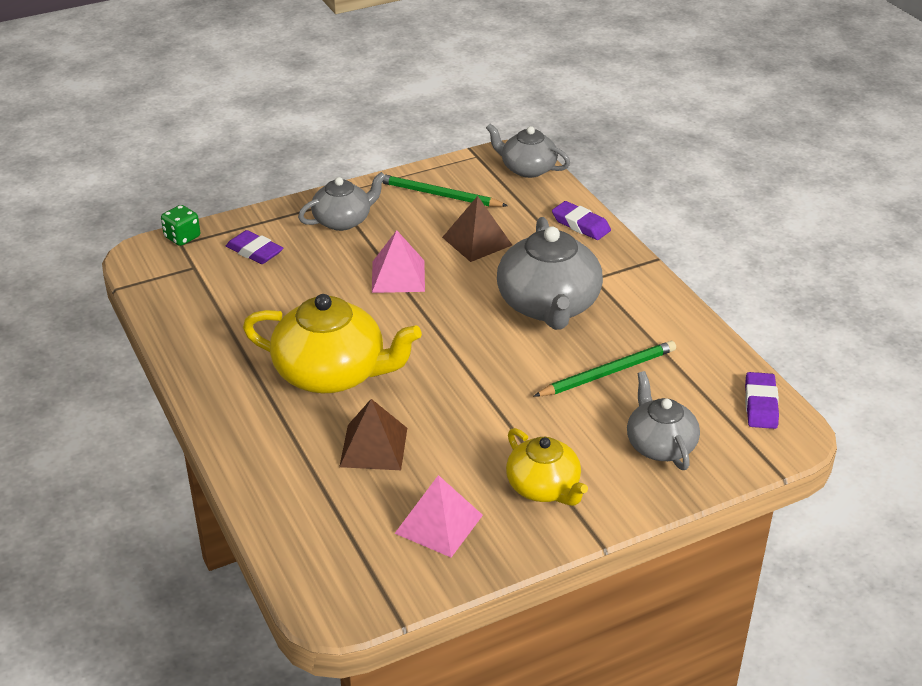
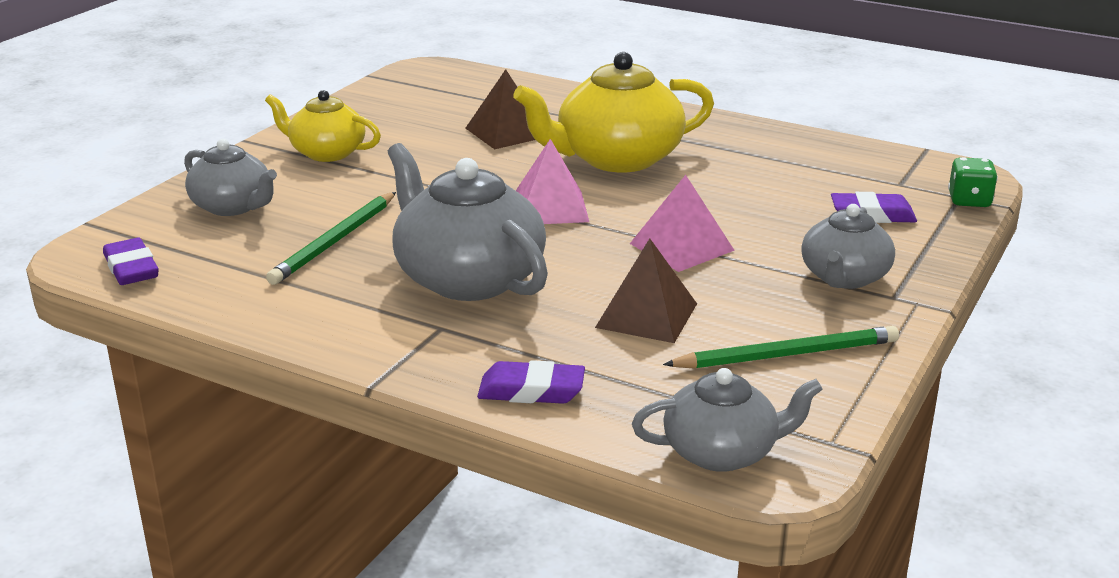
camera: 145 degrees right, 10 degrees down
pink pyramid [394,475,483,557] -> pink pyramid moved to [516,139,589,224]

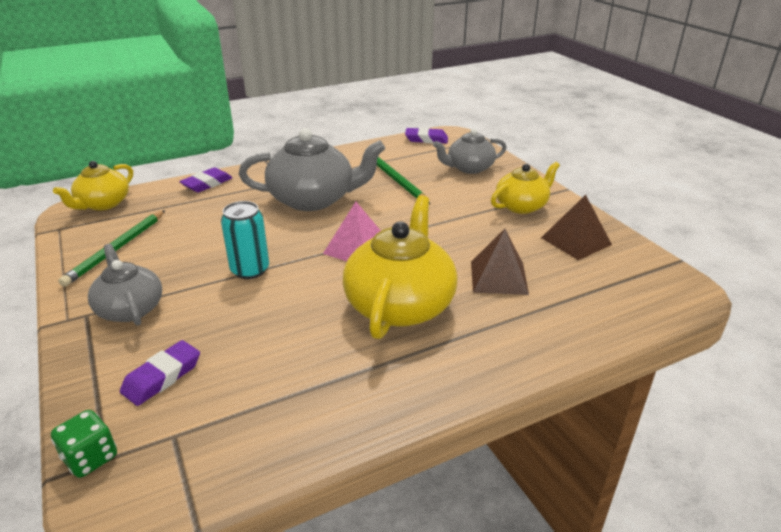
camera: 125 degrees right, 5 degrees up
brown pyramid [595,238,697,343] -> brown pyramid moved to [541,195,612,260]
pink pyramid [630,175,735,272] -> turquoise can [221,201,269,279]
grey teapot [632,368,823,472] -> yellow teapot [53,161,133,211]

